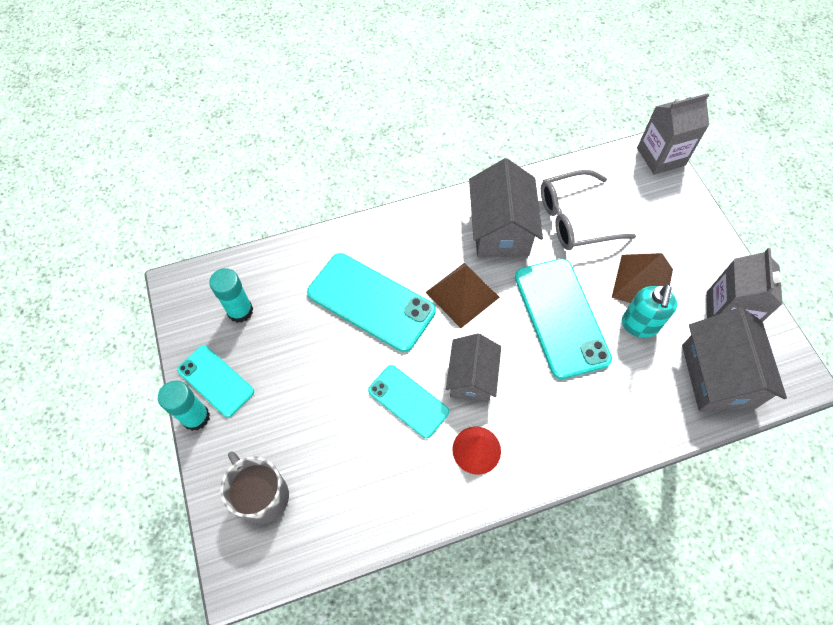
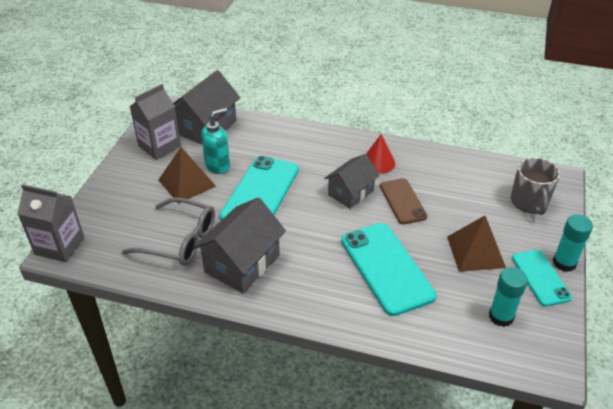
camera: 145 degrees left, 20 degrees down
turquoise phone [368,365,449,438] -> brown phone [380,178,428,224]
brown pyramid [426,263,500,328] -> brown pyramid moved to [447,216,506,272]

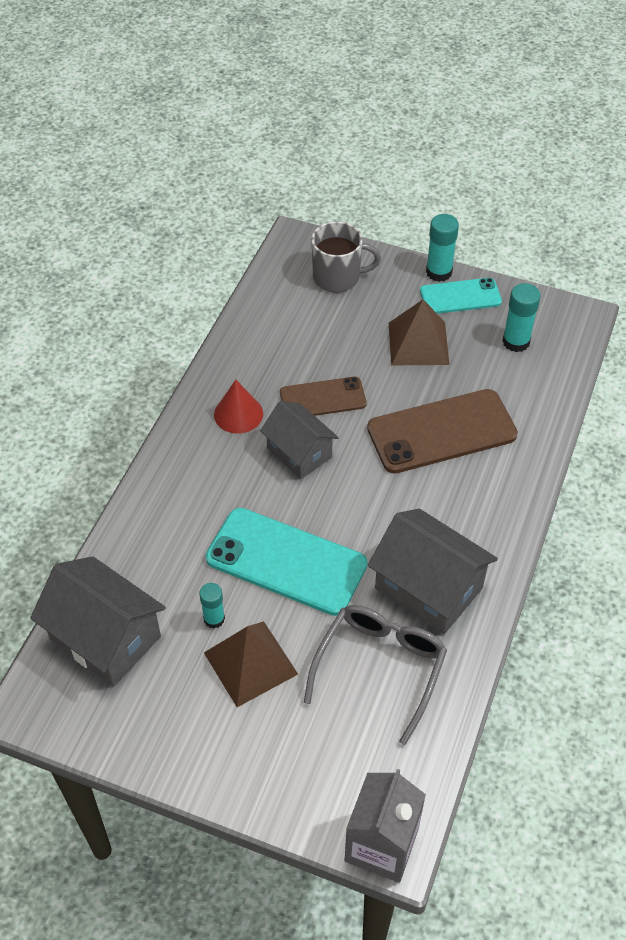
camera: 85 degrees left, 10 degrees up
grey carton [129,84,181,160] -> none
turquoise soap dispenser [201,108,230,174] -> turquoise glue stick [199,583,225,628]
turquoise phone [341,223,437,316] -> brown phone [367,389,518,474]

